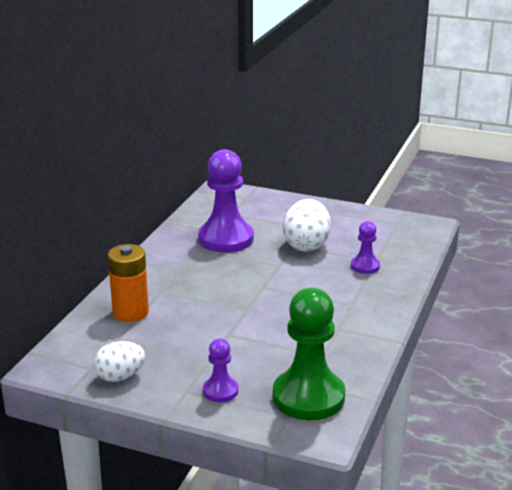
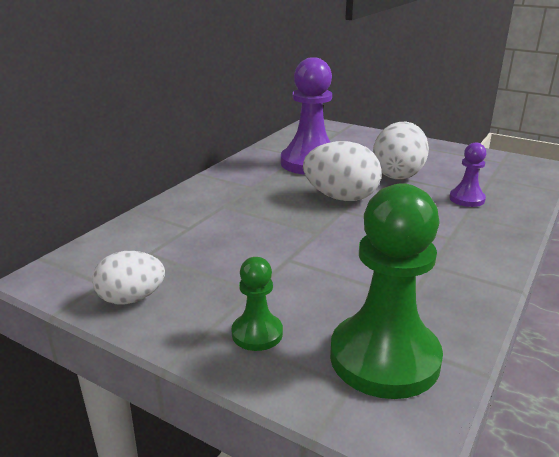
camera: 10 degrees right, 0 degrees up
orange battery [108,244,149,322] -> none
purple pawn [203,338,238,402] -> green pawn [232,257,283,351]
none -> white egg [303,141,382,201]

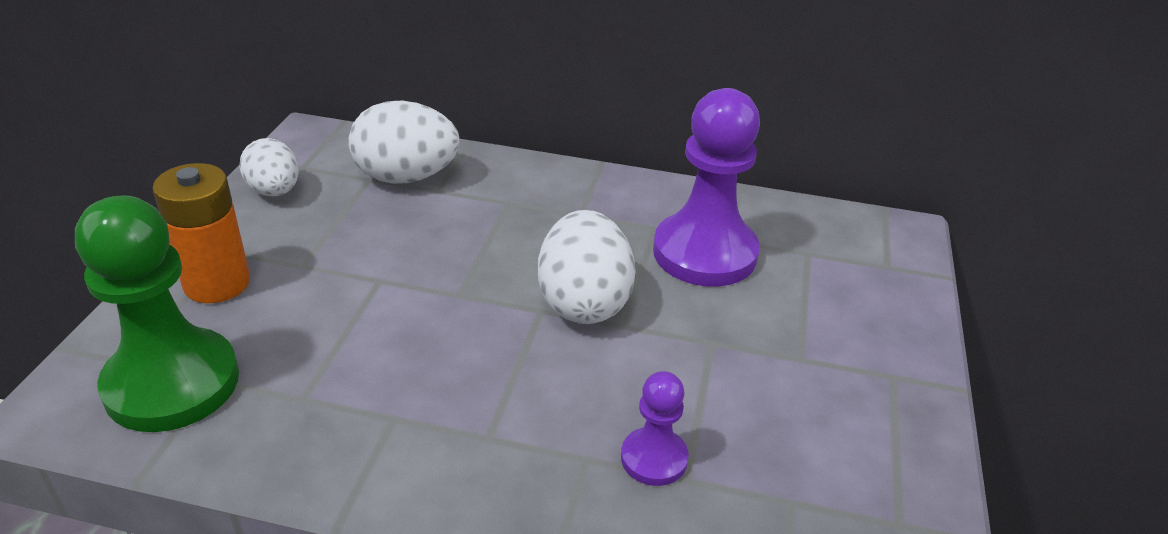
camera: 70 degrees right, 10 degrees up
green pawn [232,257,283,351] -> orange battery [153,163,250,303]
white egg [373,122,429,179] -> white egg moved to [348,101,460,184]

